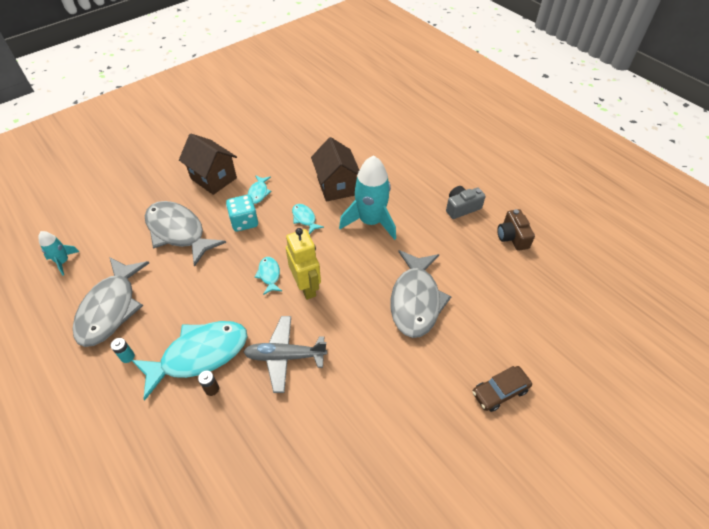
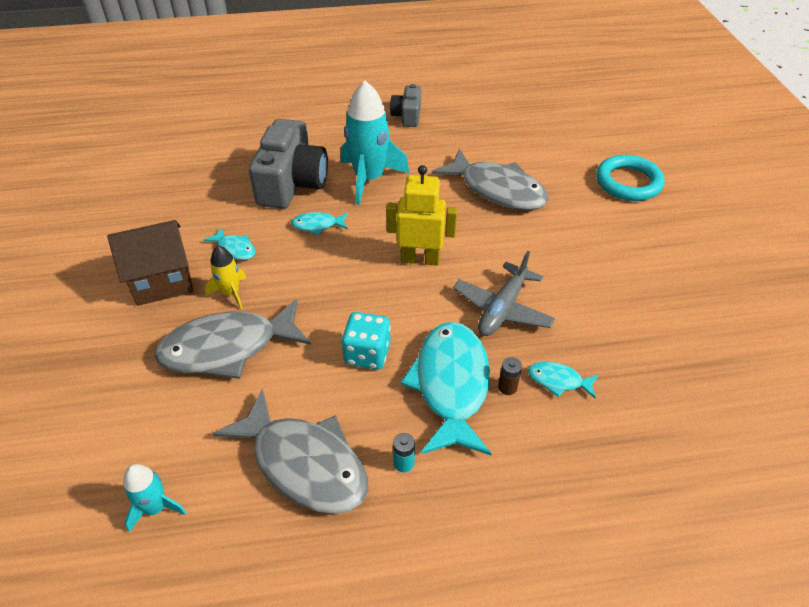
camera: 60 degrees left, 5 degrees down
turquoise dice [226,195,258,231] -> turquoise dice moved to [341,312,391,370]
turquoise fish [255,257,282,295] -> turquoise fish moved to [528,361,598,398]
brown house [311,137,359,202] -> grey camera [249,119,328,209]
brown car [473,366,532,412] -> turquoise ring [596,155,665,201]
brown camera [497,209,535,251] -> none
none -> yellow rocket [205,245,246,309]

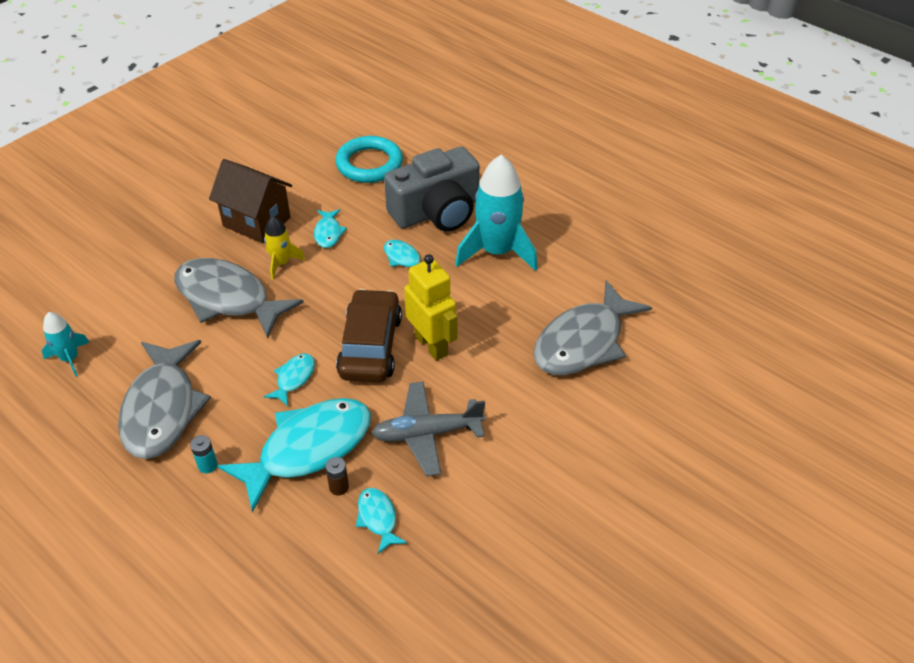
camera: 50 degrees right, 0 degrees up
turquoise dice [341,312,391,370] -> turquoise fish [264,353,315,406]
grey camera [390,84,421,127] -> none
grey fish [432,148,549,210] -> grey fish turned 45 degrees clockwise [533,280,652,375]
turquoise ring [596,155,665,201] -> turquoise ring moved to [335,136,403,183]
none -> brown car [336,289,402,382]

